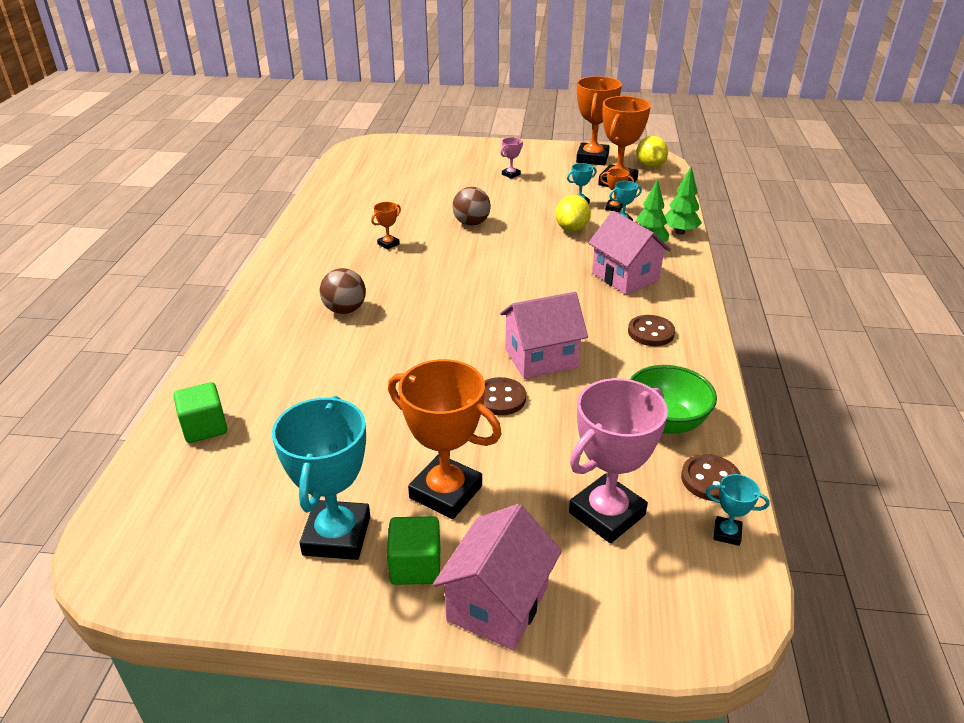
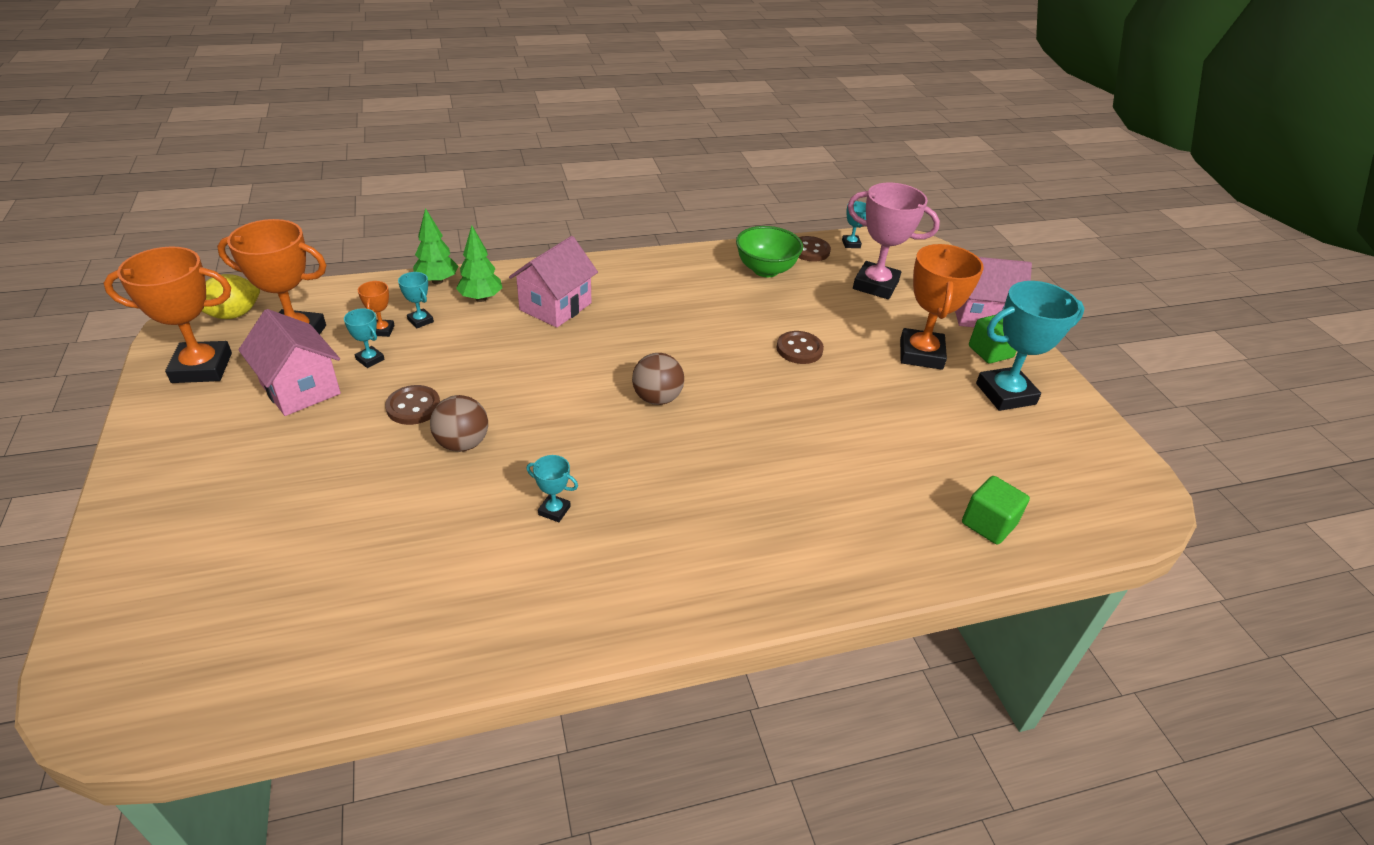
camera: 115 degrees left, 5 degrees up
brown ball [320,268,366,314] -> brown ball moved to [632,353,684,405]
orange trophy [371,202,401,249] -> turquoise trophy [526,455,578,522]
pink trophy [500,137,523,179] -> none
pink house [500,292,588,379] -> pink house moved to [238,309,341,416]
yellow lemon [555,195,591,232] -> none
brown button [628,315,675,346] -> brown button moved to [385,385,440,425]

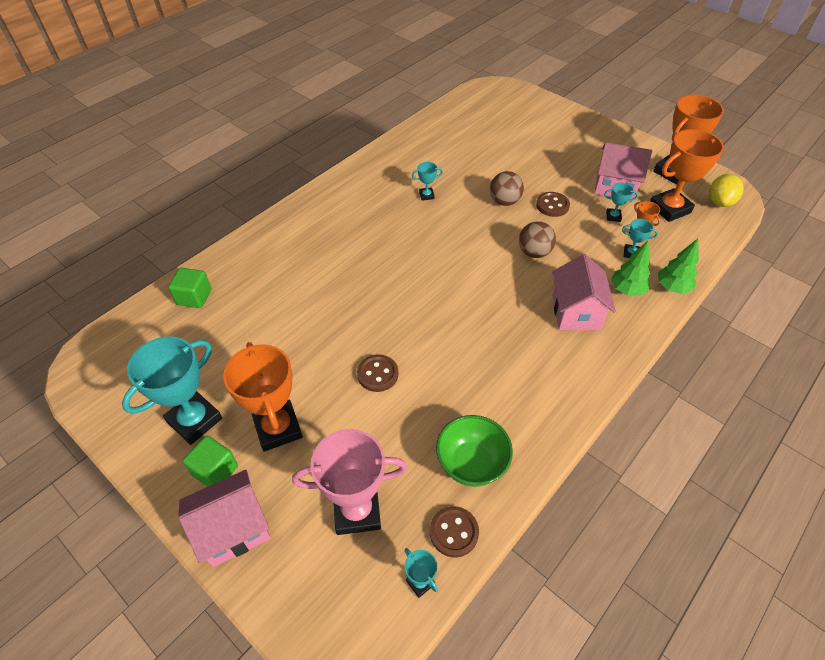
camera: 150 degrees right, 10 degrees up
brown ball [632,353,684,405] -> brown ball moved to [519,221,556,258]

